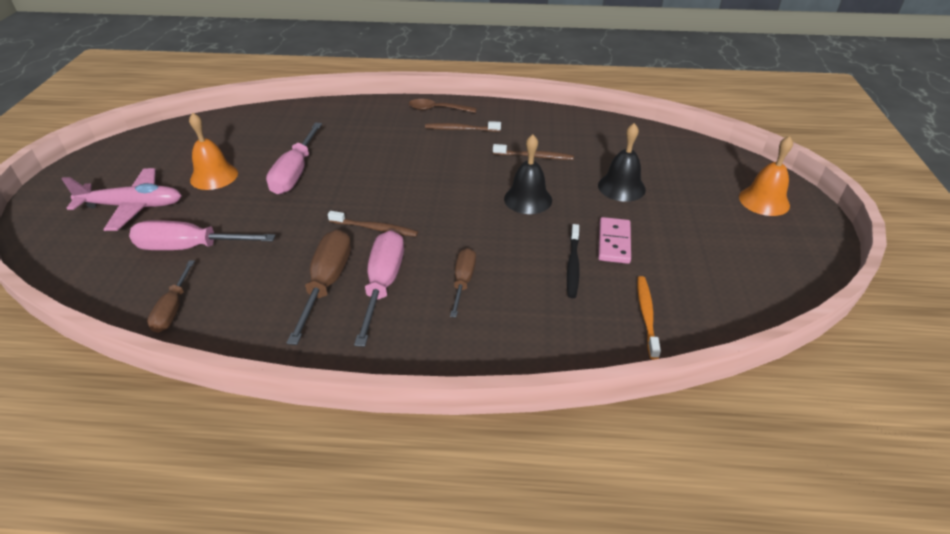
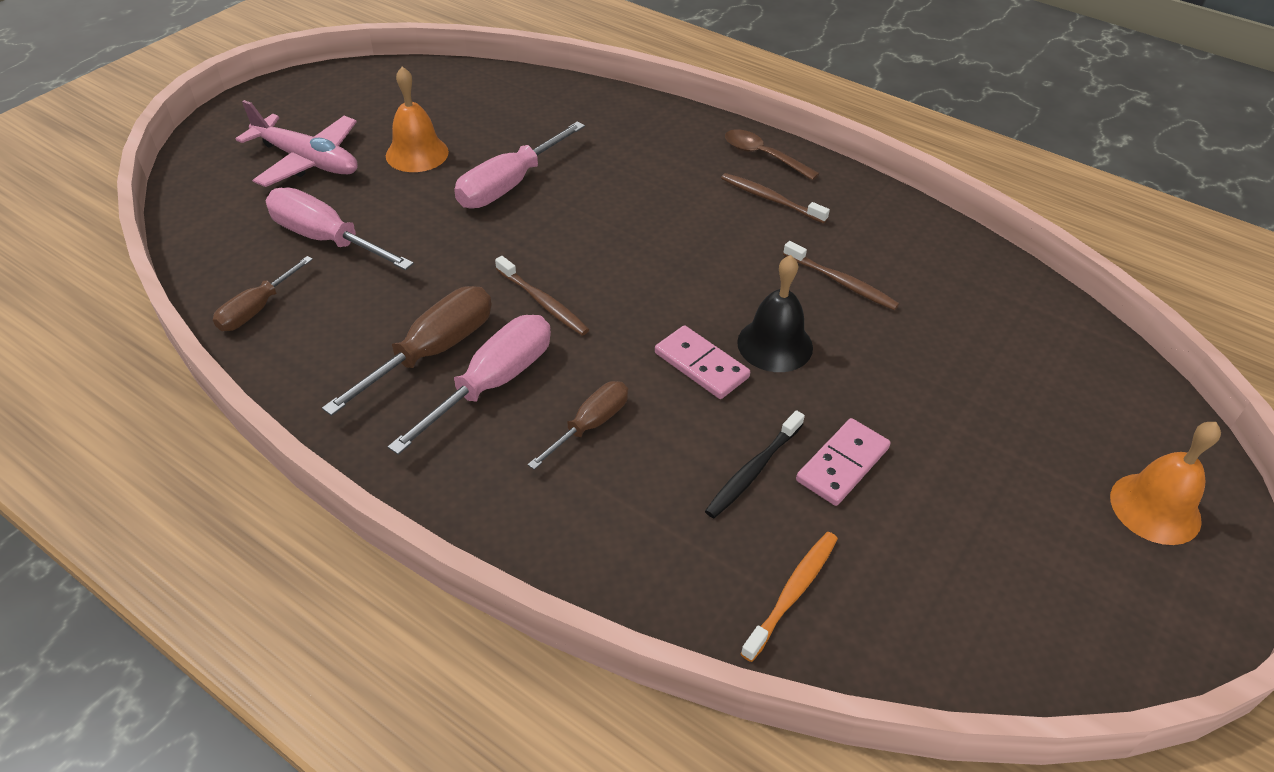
camera: 30 degrees right, 5 degrees up
black bell [598,123,646,202] -> none
none -> pink domino [655,325,750,399]

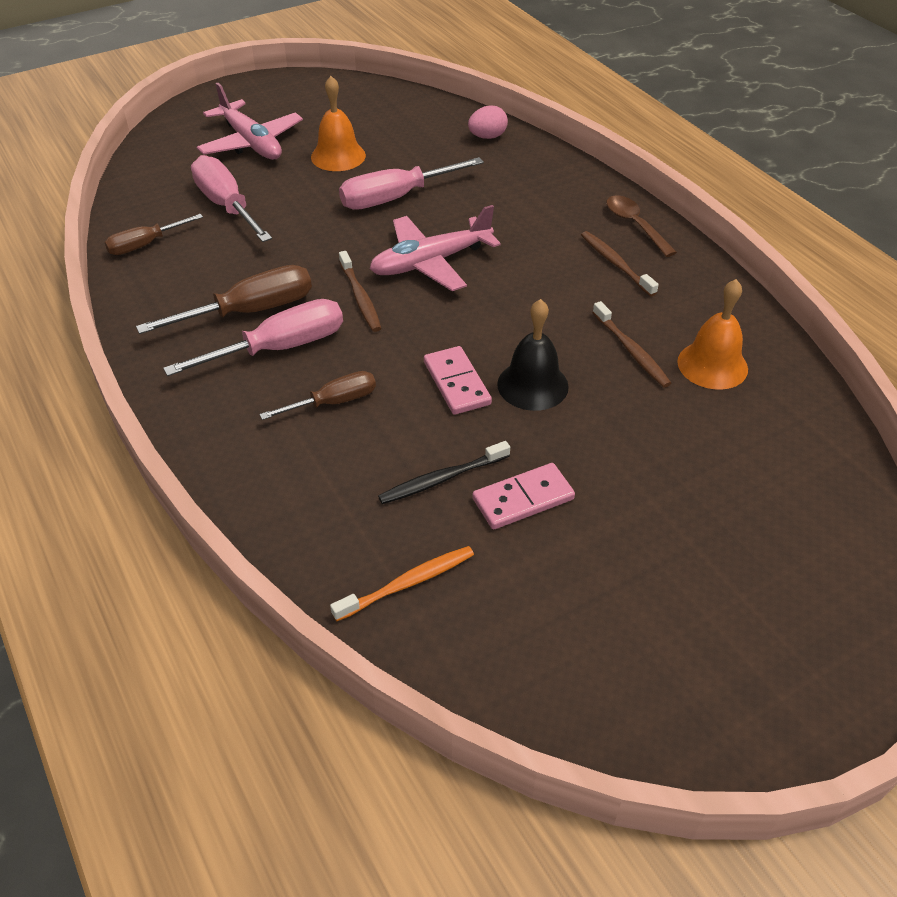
camera: 25 degrees right, 0 degrees up
orange bell [1110,422,1221,545] -> orange bell moved to [677,279,748,390]
none -> pink plane [370,205,501,291]
none -> pink egg [468,106,508,139]

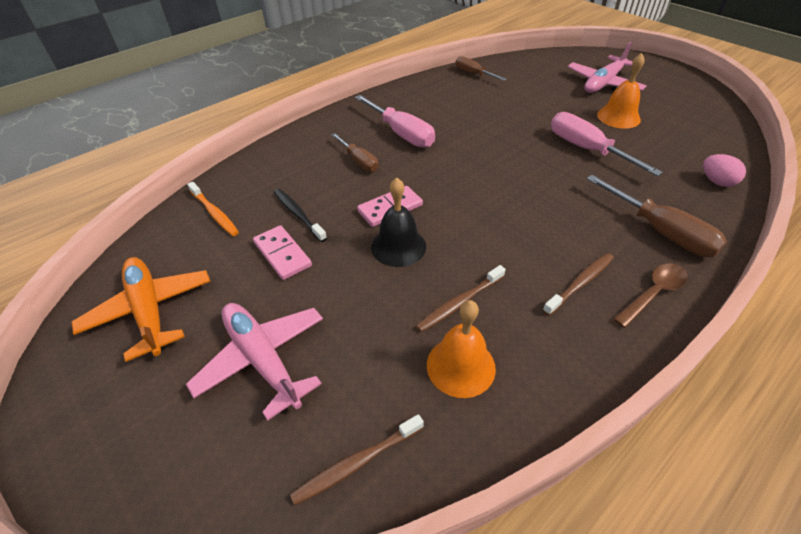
camera: 80 degrees right, 0 degrees up
brown screwdriver [136,265,312,334] -> brown screwdriver moved to [586,175,727,257]
pink screwdriver [191,155,272,242] -> none
brown toothbrush [339,251,381,332] -> brown toothbrush moved to [290,414,424,505]
pink plane [370,205,501,291] -> pink plane moved to [186,303,323,421]
none -> orange plane [72,257,211,362]

